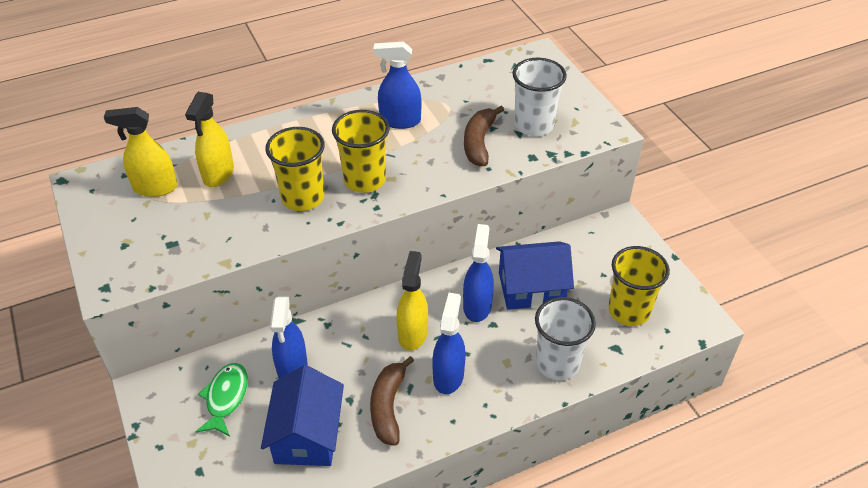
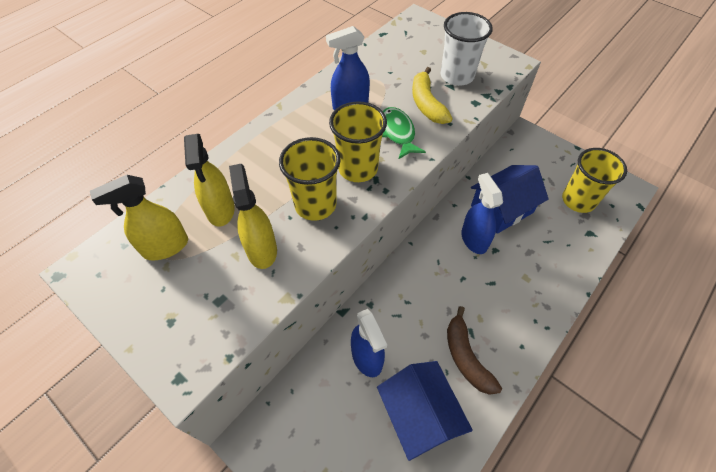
camera: 25 degrees left, 10 degrees up
green fish [195,363,248,437] -> green fish moved to [382,107,426,160]
yellow spray bottle [397,251,428,350] -> yellow spray bottle moved to [229,164,277,269]
blue spray bottle [432,293,466,394] -> none
brown banana [464,106,504,166] -> yellow banana [412,67,453,124]
white cup [535,297,596,380] -> none

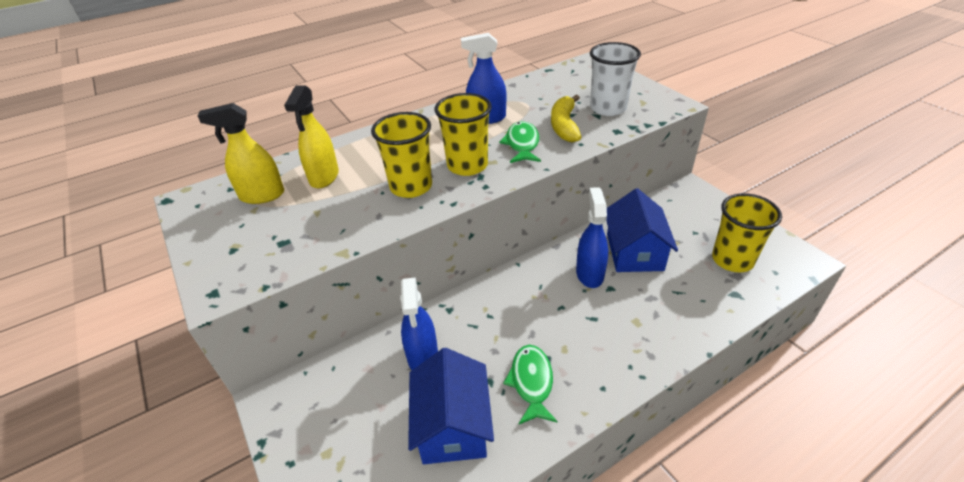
camera: 20 degrees right, 15 degrees down
yellow spray bottle [229,164,277,269] -> none
brown banana [447,306,502,395] -> green fish [503,345,558,424]
blue house [471,165,549,234] -> blue house turned 75 degrees counterclockwise [606,188,678,272]

